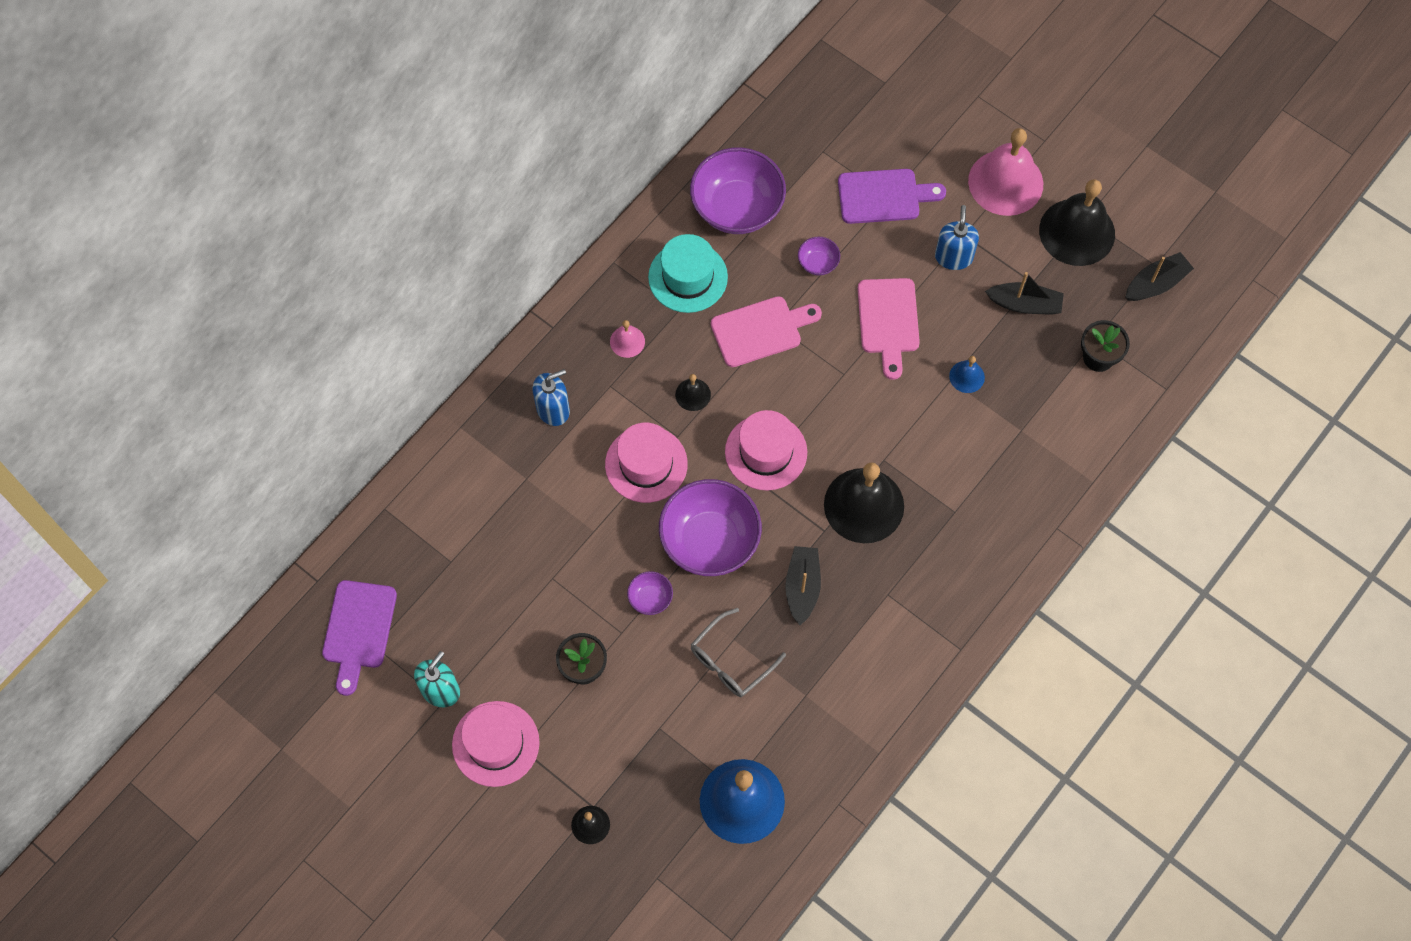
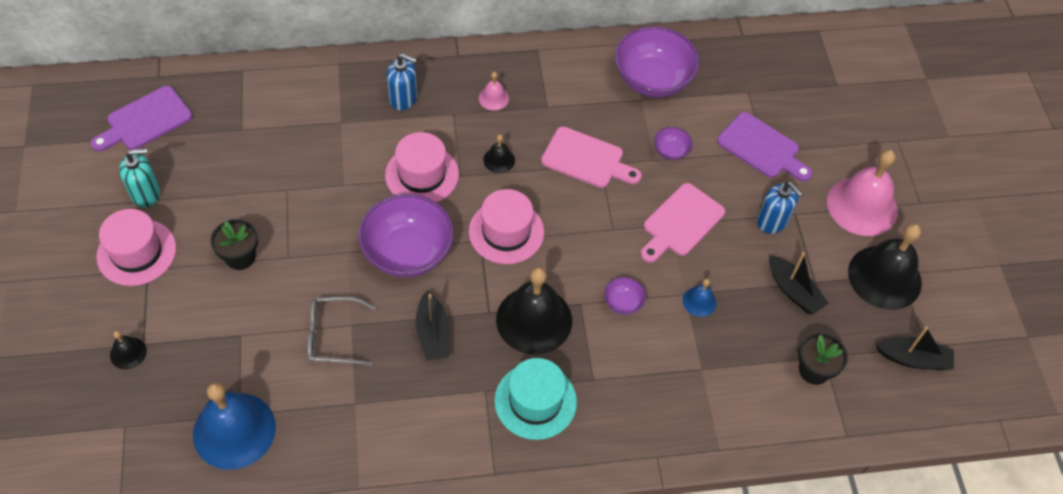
camera: 40 degrees right, 10 degrees down
purple bowl [627,571,673,615] -> purple bowl moved to [604,277,646,315]
turquoise hat [648,234,728,313] -> turquoise hat moved to [494,358,577,440]
black boat [785,546,821,625] -> black boat turned 120 degrees clockwise [416,290,450,360]
blue soap dispenser [935,205,979,270] -> blue soap dispenser turned 90 degrees clockwise [757,182,803,234]

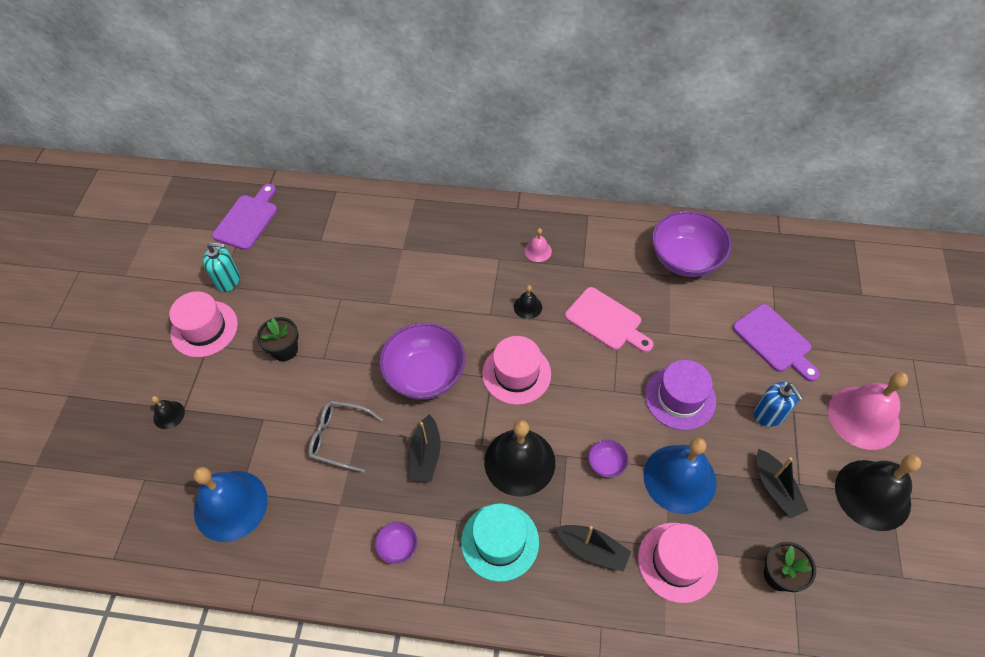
camera: 20 degrees right, 0 degrees up
purple cutting board [91,86,192,151] -> purple cutting board turned 135 degrees clockwise [212,184,277,250]
pink hat [385,132,459,202] -> pink hat moved to [638,523,718,603]
blue soap dispenser [386,54,417,111] -> none
pink cutting board [641,183,725,263] -> purple hat [645,360,716,430]
purple bowl [654,127,693,160] -> purple bowl moved to [375,522,417,564]
blue bell [683,279,716,317] -> blue bell [644,438,716,514], size x2.21
black boat [876,327,954,370] -> black boat moved to [556,525,631,572]

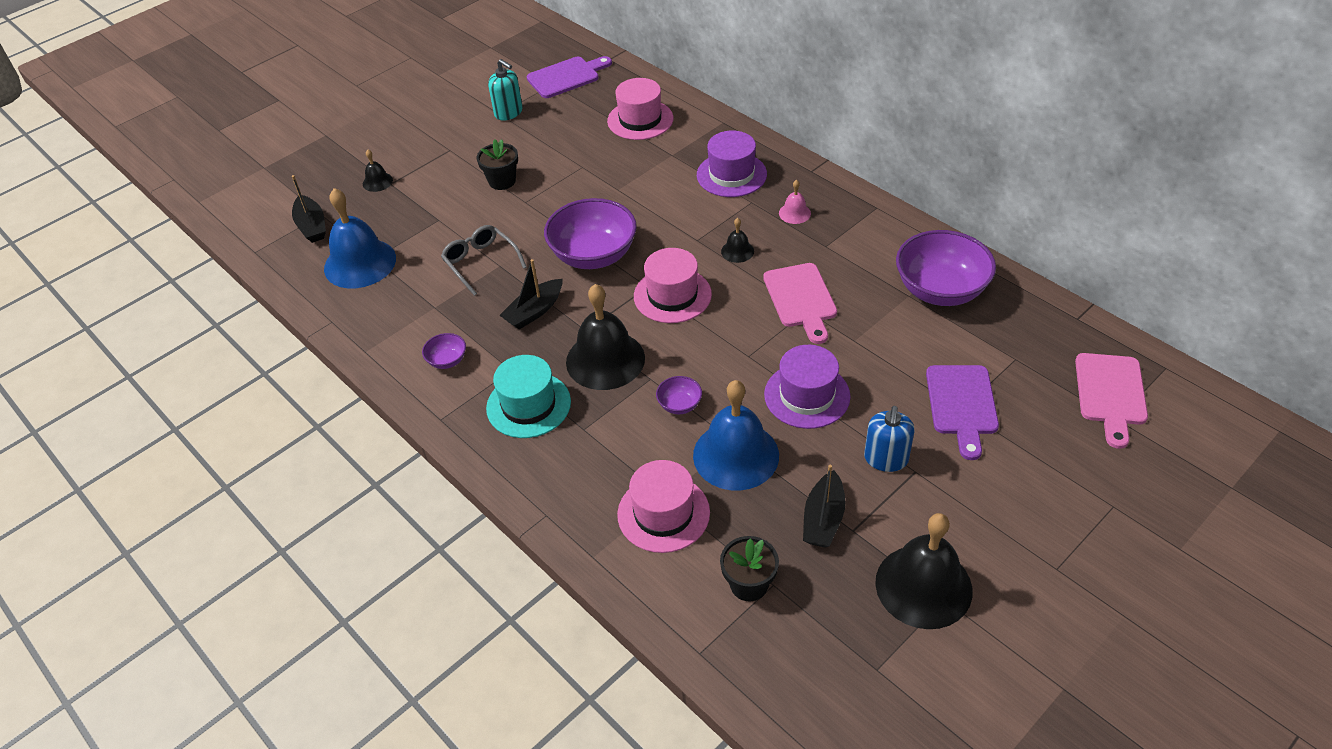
camera: 40 degrees right, 10 degrees down
pink hat [169,291,238,357] -> pink hat moved to [607,78,673,140]
black boat [556,525,631,572] -> black boat moved to [292,175,326,243]
pink bell [828,372,908,450] -> none
none -> purple hat [697,131,767,197]
none -> pink cutting board [1075,353,1148,449]

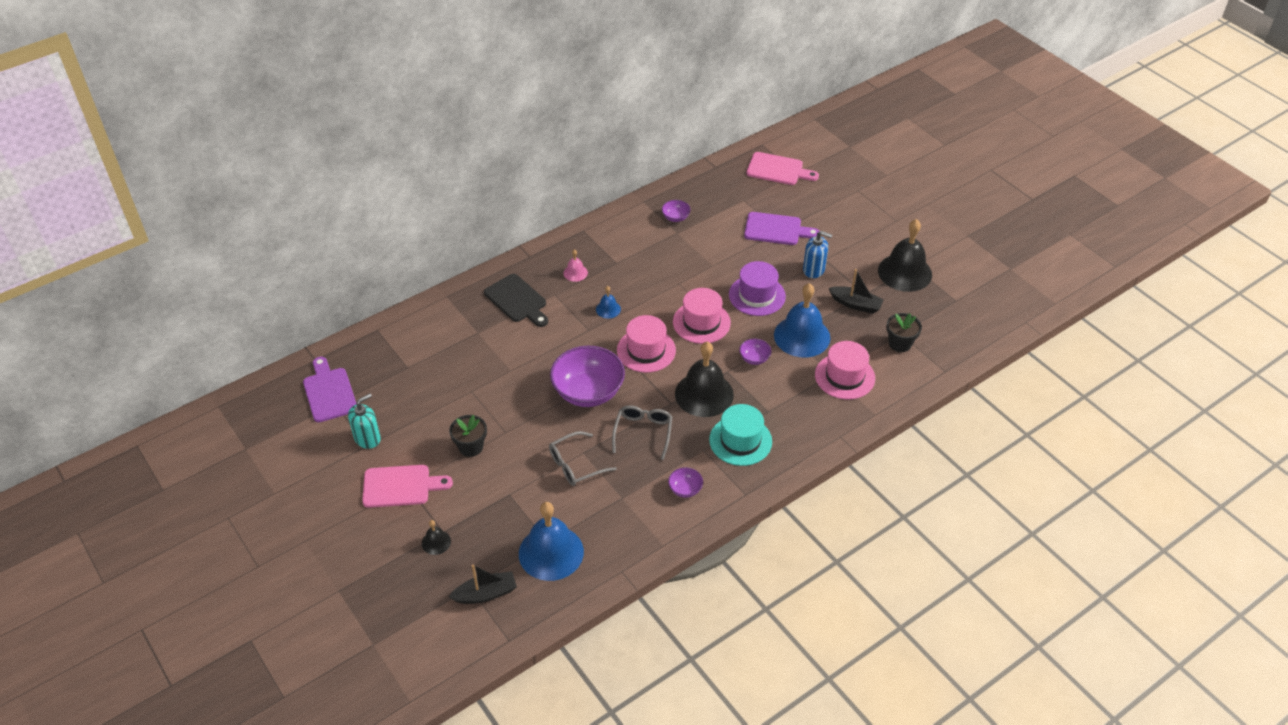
camera: 85 degrees left, 0 degrees up
black boat [499,259,563,330] -> grey glasses [612,405,672,460]
pink hat [607,78,673,140] -> pink hat moved to [673,288,731,344]
purple hat [697,131,767,197] -> black cutting board [484,274,548,327]
black bell [721,218,754,263] -> blue bell [596,286,621,319]
pink cutting board [763,263,837,344] -> pink cutting board moved to [362,465,453,508]
purple bowl [896,230,996,306] -> purple bowl [662,200,690,222], size x0.44

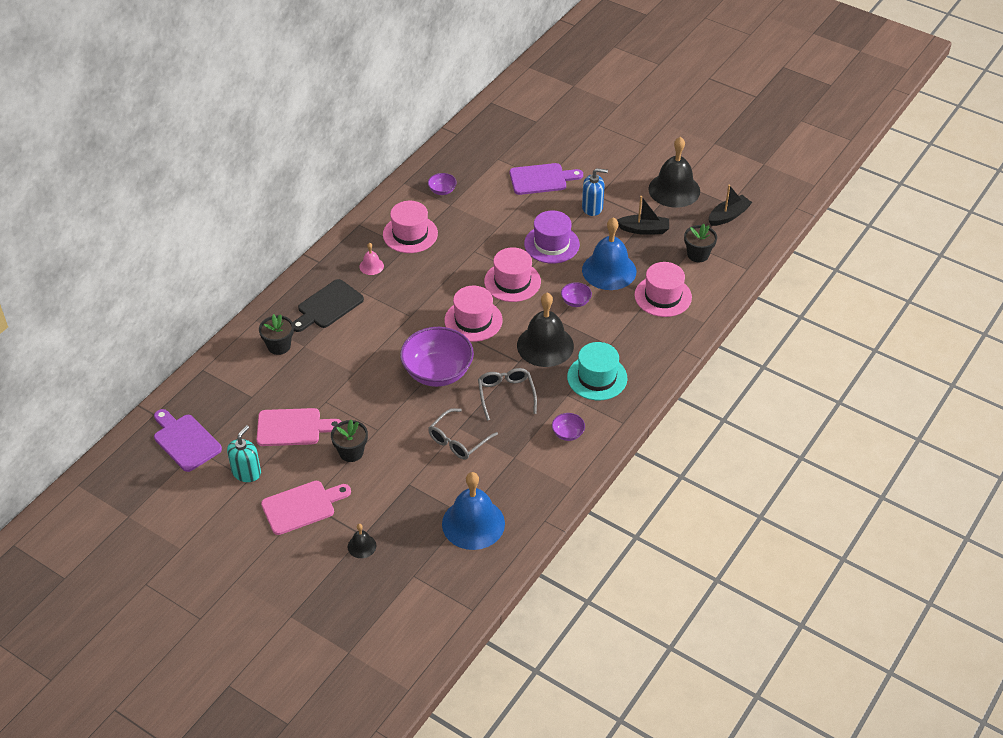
camera: 20 degrees left, 0 degrees up
black boat [449,565,517,604] -> black boat moved to [708,185,752,226]
black cutting board [484,274,548,327] -> black cutting board turned 105 degrees clockwise [293,279,364,332]
blue bell [596,286,621,319] -> none
pink cutting board [746,152,819,185] -> pink cutting board moved to [257,408,342,446]
none -> black flower pot [259,314,294,355]
none -> pink hat [383,201,438,253]

